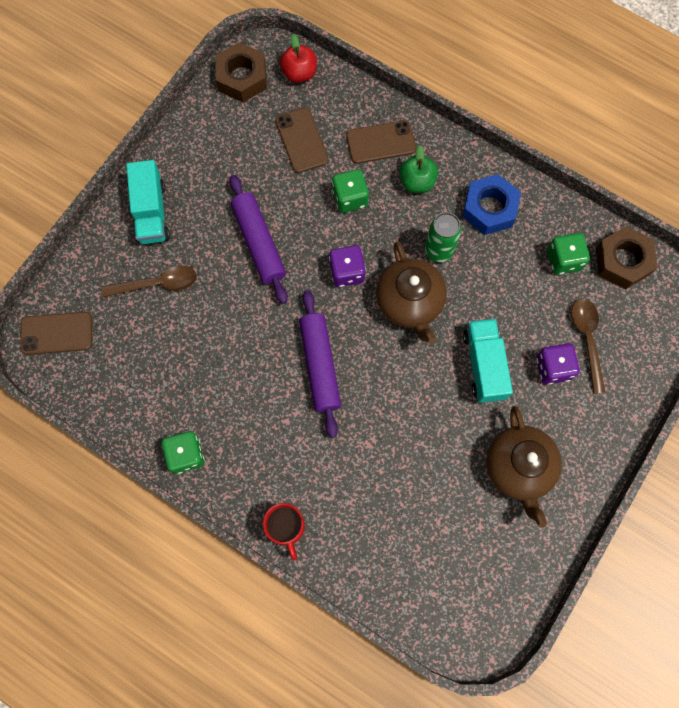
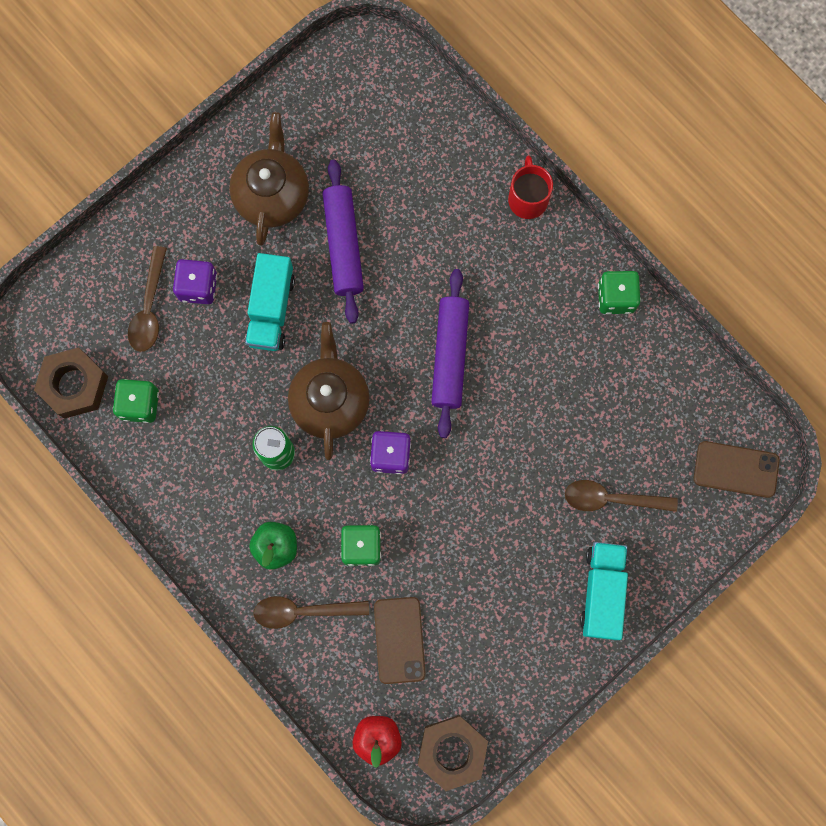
camera: 165 degrees left, 5 degrees up
purple rolling pin [229,175,288,304] -> purple rolling pin moved to [323,160,364,323]
brown phone [346,120,416,164] -> brown spoon [253,596,369,629]
blue nut [462,174,521,235] -> none

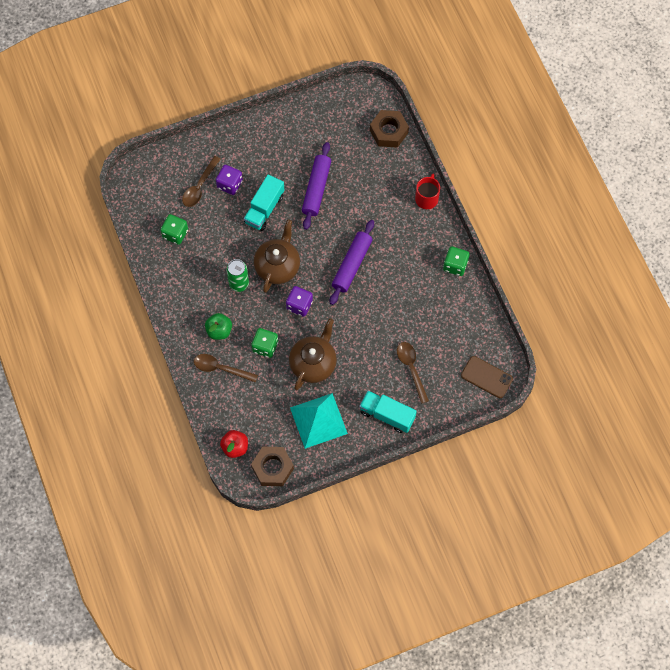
camera: 20 degrees right, 10 degrees down
brown nut [34,347,108,419] -> brown nut moved to [370,110,409,148]
brown teapot [230,112,309,245] -> brown teapot moved to [289,318,337,390]
brown phone [374,597,426,684] -> none
brown spoon [565,480,678,512] -> brown spoon turned 45 degrees clockwise [397,342,429,404]
turquoise truck [580,542,628,640] -> turquoise truck turned 90 degrees counterclockwise [359,391,417,433]
none -> turquoise pyramid [290,393,348,449]

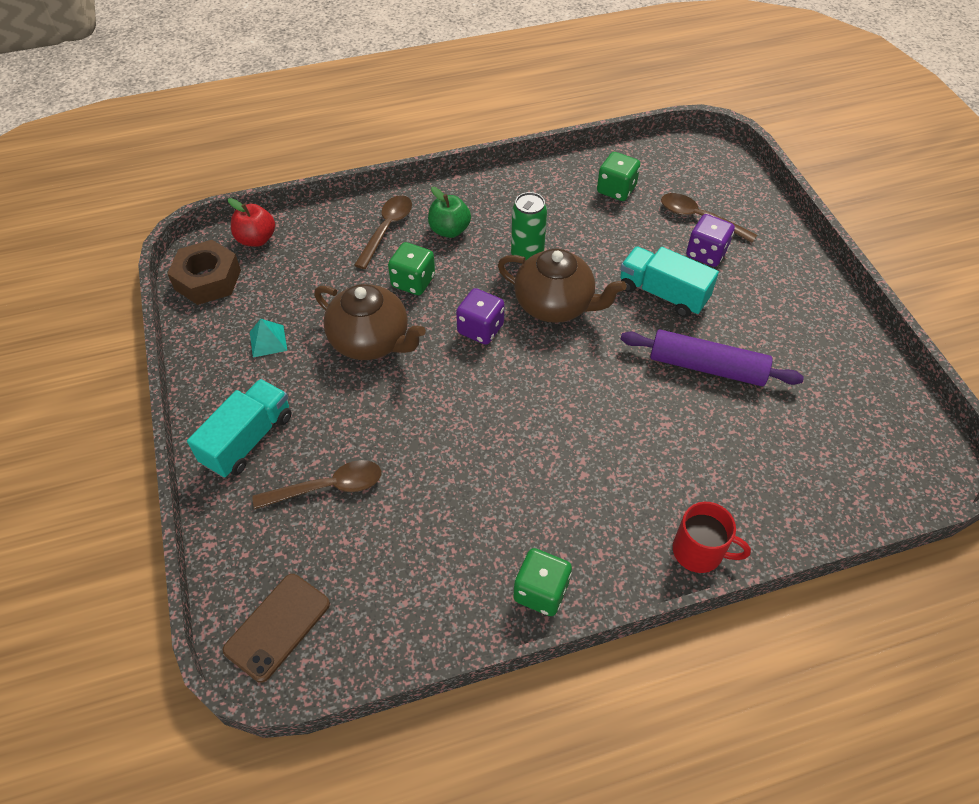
camera: 95 degrees right, 15 degrees down
turquoise pyramid [290,393,348,449] -> turquoise pyramid [250,319,287,357], size x0.44
purple rolling pin [330,220,374,305] -> none
brown nut [370,110,409,148] -> none

